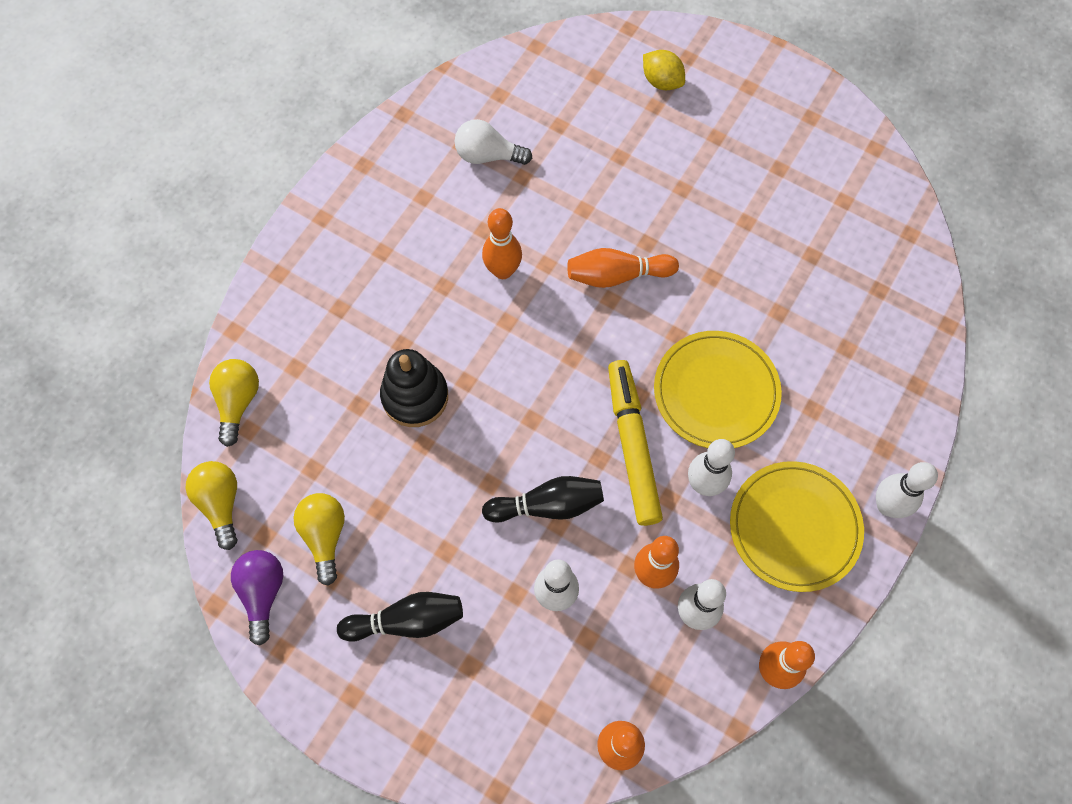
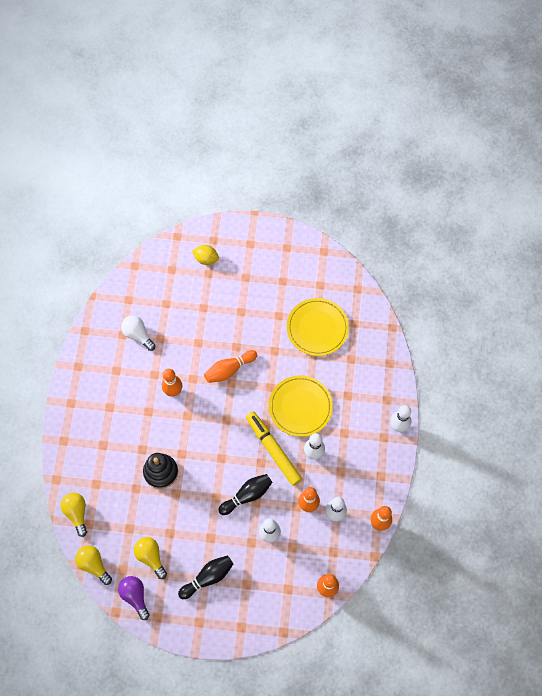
camera: 25 degrees left, 0 degrees up
white light bulb [455,119,532,165] -> white light bulb turned 60 degrees clockwise [121,316,156,351]
yellow plate [730,461,864,592] -> yellow plate moved to [287,298,349,356]

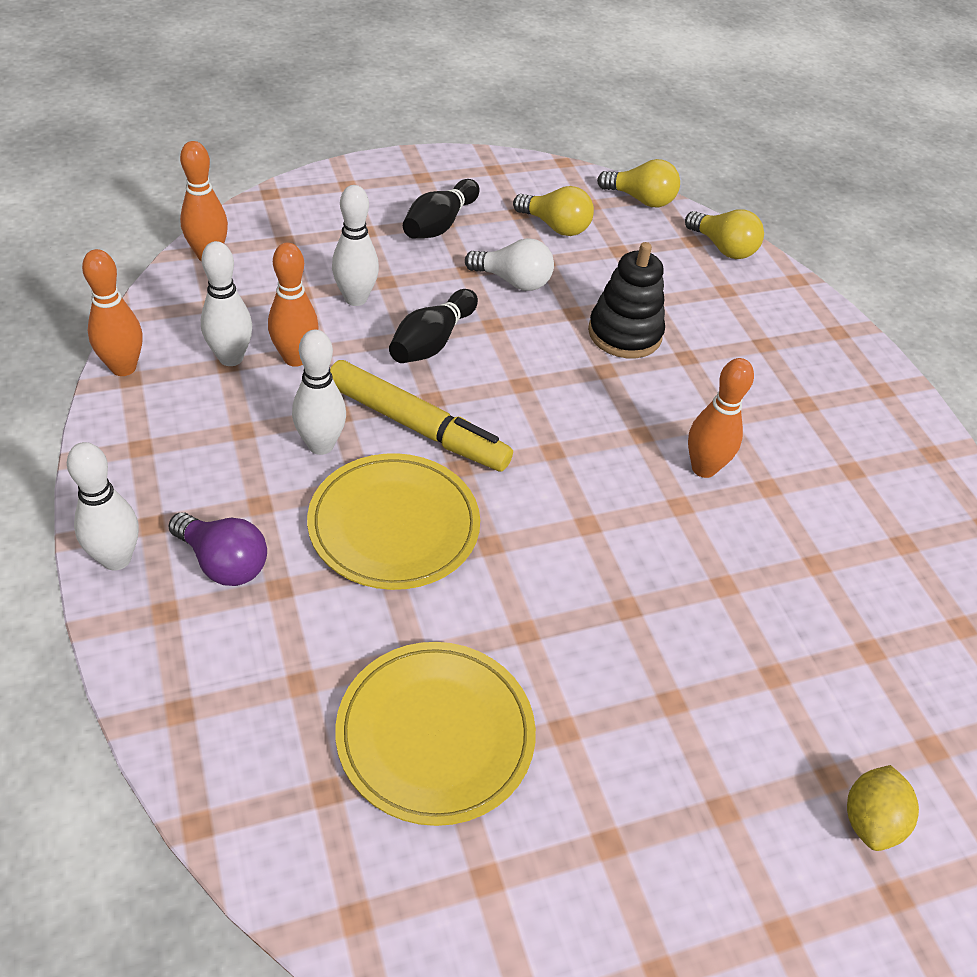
camera: 150 degrees right, 20 degrees down
purple light bulb [118,576,150,620] -> purple light bulb moved to [168,512,267,586]
white light bulb [121,316,156,351] -> white light bulb moved to [465,238,554,291]
yellow lemon [192,245,219,265] -> yellow lemon turned 60 degrees counterclockwise [847,765,919,851]
orange bowling pin [204,350,257,383] -> none

